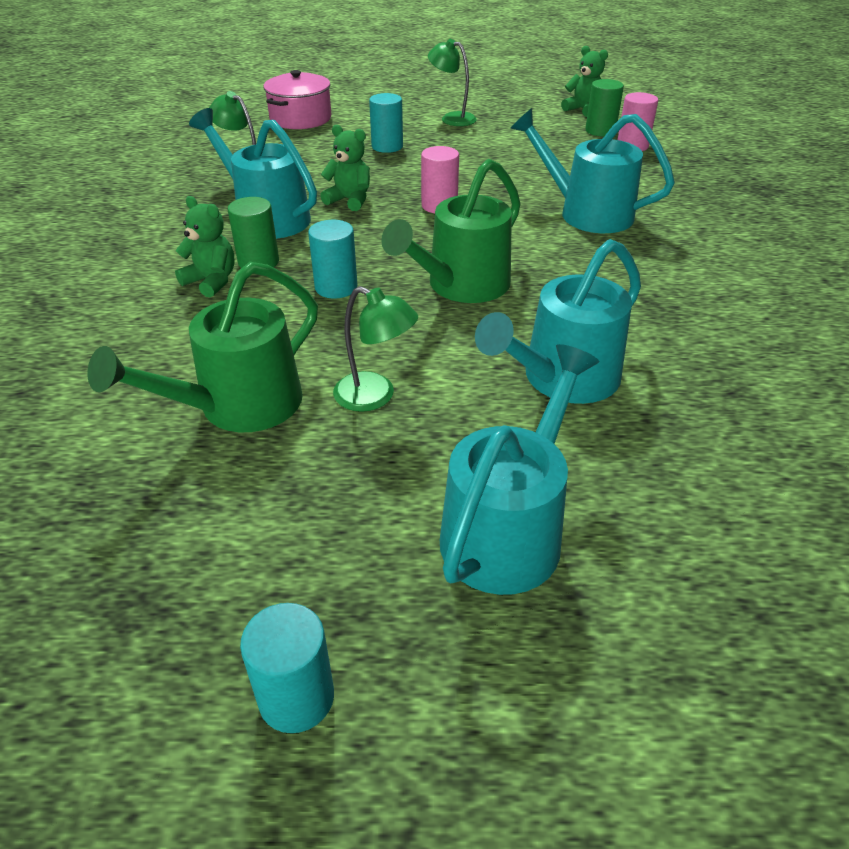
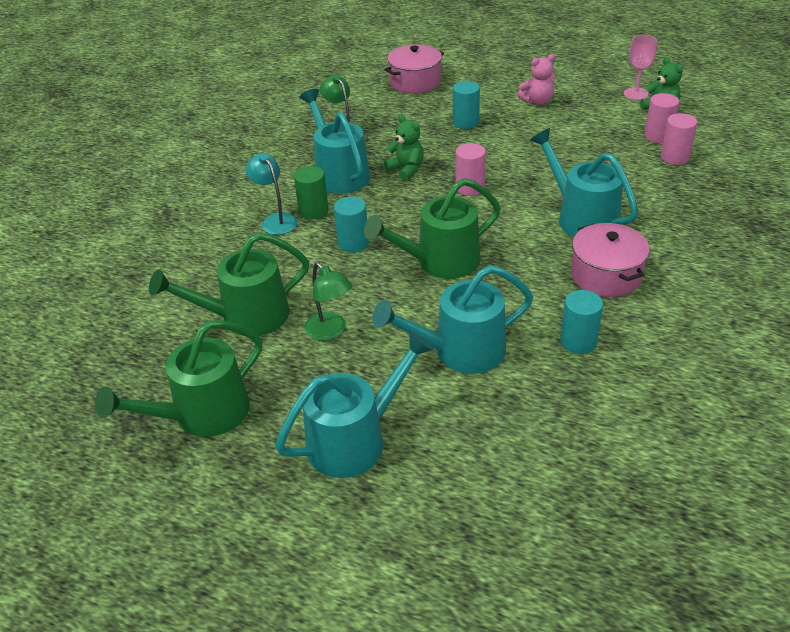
camera: 25 degrees right, 0 degrees up
green teddy bear [175,196,235,298] -> turquoise lamp [245,153,298,235]
turquoise cylinder [240,603,334,733] -> turquoise cylinder moved to [560,290,603,354]
green lamp [428,39,477,126] -> pink teddy bear [517,54,555,105]
green cylinder [585,79,624,136] -> pink cylinder [644,93,679,143]
none -> green watering can [95,320,262,437]
none -> pink pot [571,223,650,297]
none -> pink goblet [624,35,657,100]

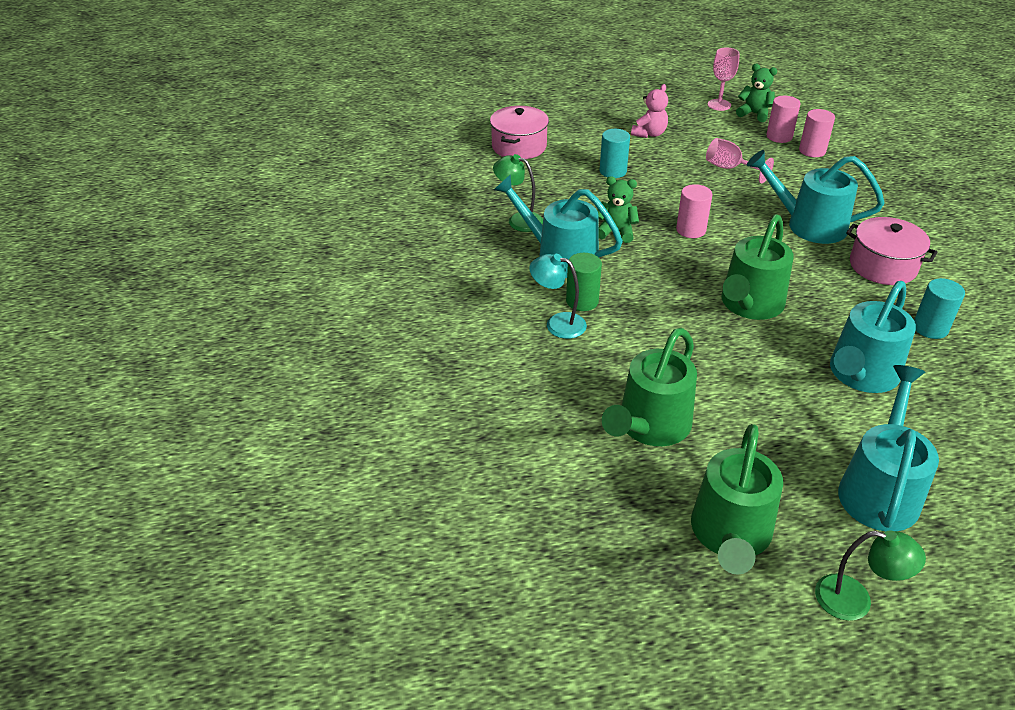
camera: 35 degrees left, 0 degrees up
green lamp [304,262,352,341] -> green lamp moved to [815,530,926,621]
turquoise cylinder [334,196,369,253] -> none
none -> pink goblet [706,138,774,183]

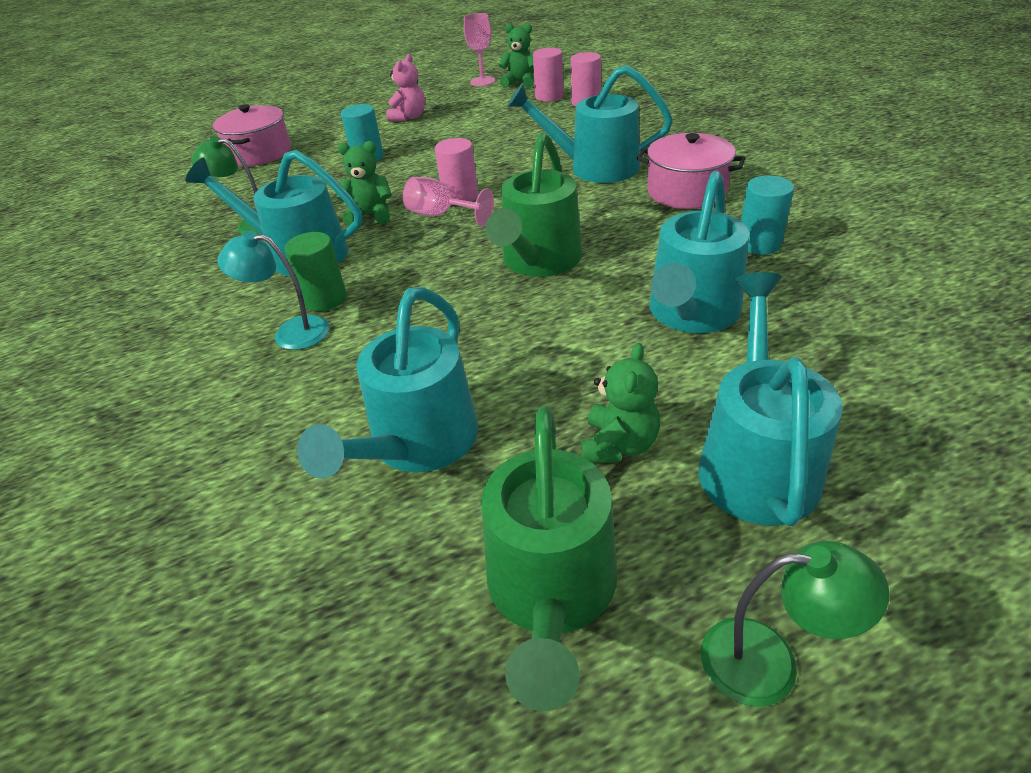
camera: 10 degrees left, 0 degrees up
green watering can [602,328,697,446] -> turquoise watering can [297,287,478,479]
pink goblet [706,138,774,183] -> pink goblet moved to [403,177,494,226]
none -> green teddy bear [582,343,660,463]

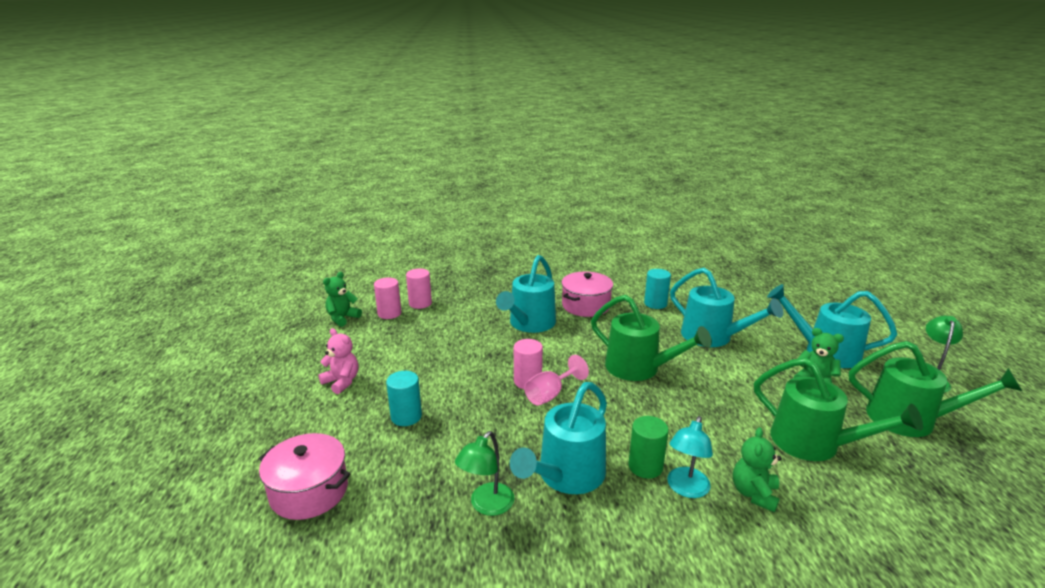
camera: 75 degrees left, 15 degrees down
turquoise watering can [297,287,478,479] -> green watering can [754,358,923,461]
green teddy bear [337,141,392,226] -> green teddy bear moved to [733,427,781,513]
pink goblet [464,13,495,86] -> none

